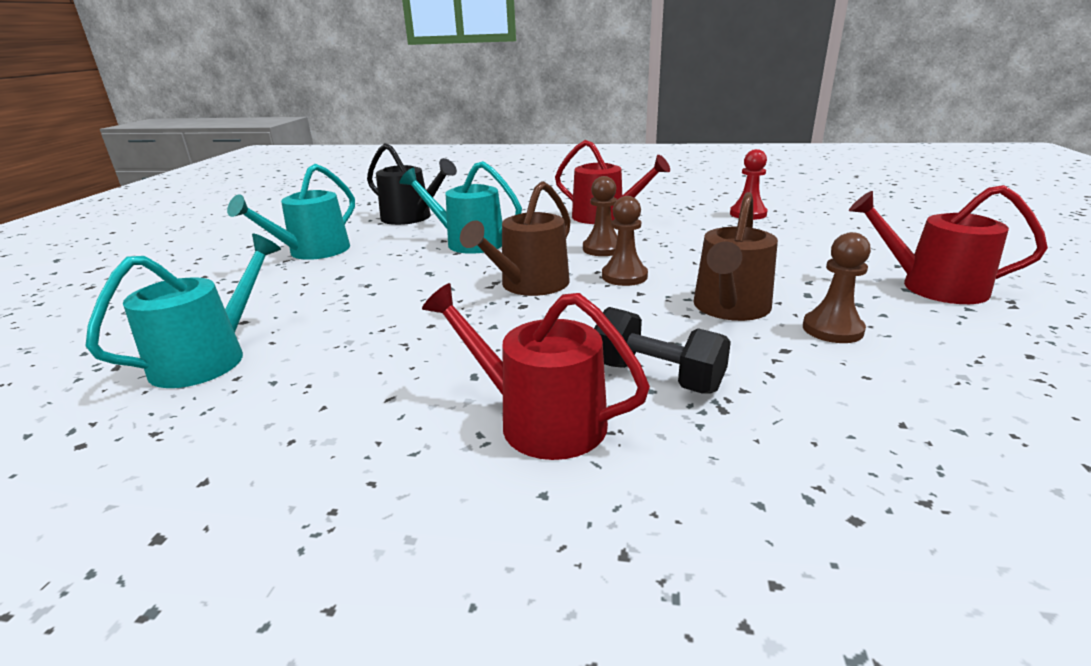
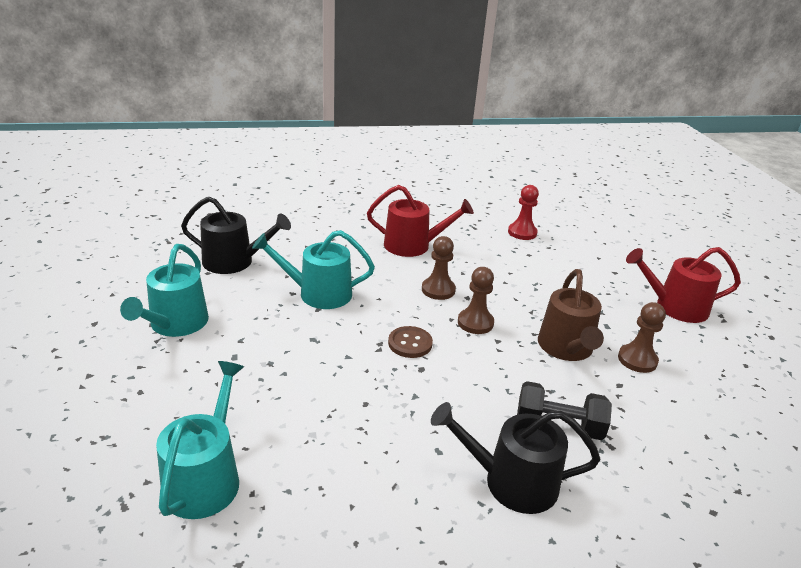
camera: 25 degrees left, 5 degrees up
red watering can [422,283,650,460] -> black watering can [431,402,600,514]
brown watering can [460,181,571,296] -> brown button [388,326,433,358]

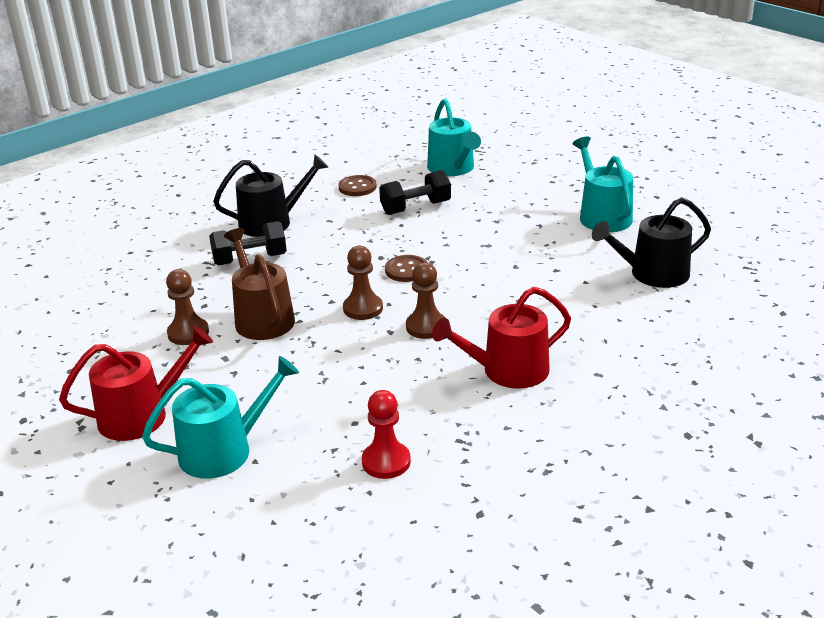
camera: 155 degrees right, 0 degrees up
turquoise watering can [252,230,375,309] -> turquoise watering can moved to [142,356,299,479]
none -> brown button [338,175,377,196]
none -> black dumbbell [379,170,451,215]

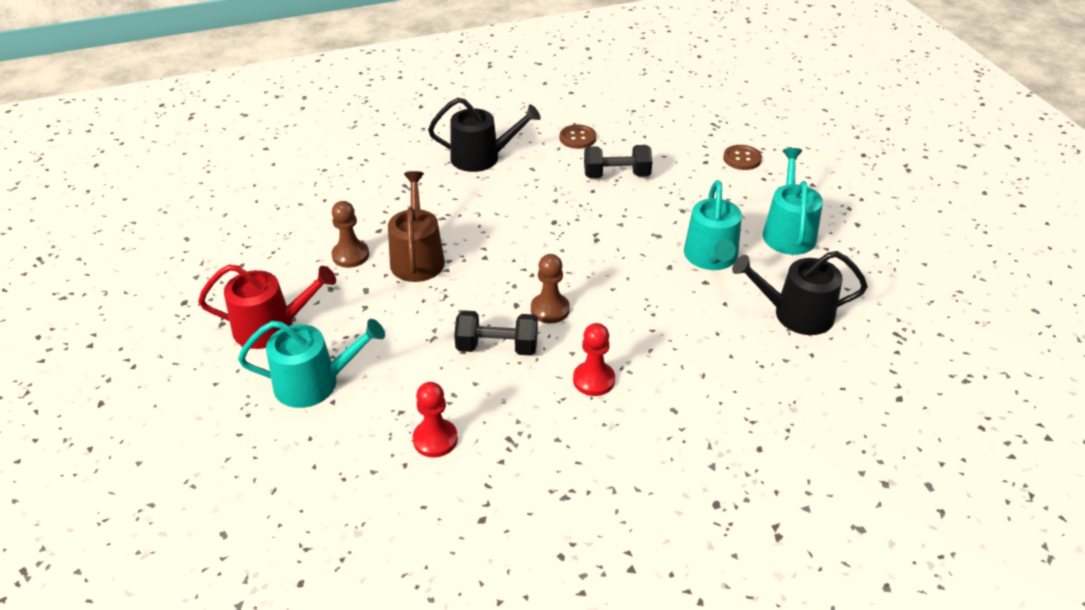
camera: 20 degrees right, 10 degrees up
black dumbbell [209,221,287,265] -> black dumbbell moved to [454,310,538,356]
brown pawn [343,246,383,320] -> none
brown button [385,255,428,282] -> brown button moved to [723,145,762,170]
turquoise watering can [427,98,481,176] -> turquoise watering can moved to [684,180,742,270]
red watering can [432,287,571,389] -> red pawn [573,323,615,396]

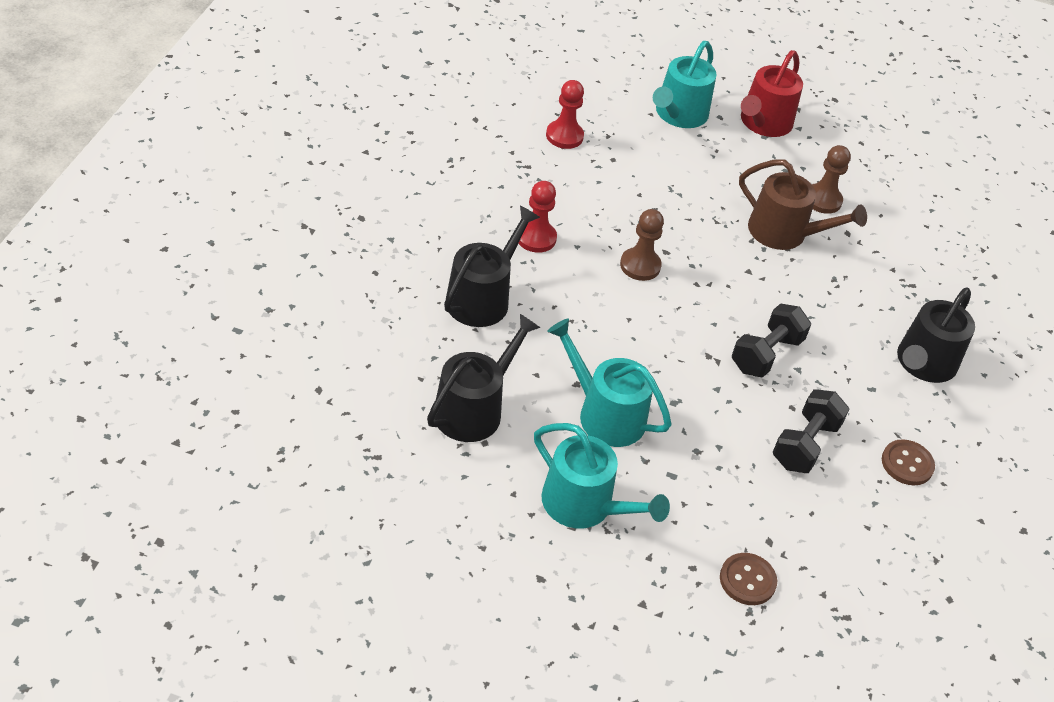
camera: 120 degrees right, 5 degrees up
black dumbbell [454,310,538,356] -> black dumbbell moved to [732,303,811,378]
none -> black watering can [444,206,540,327]

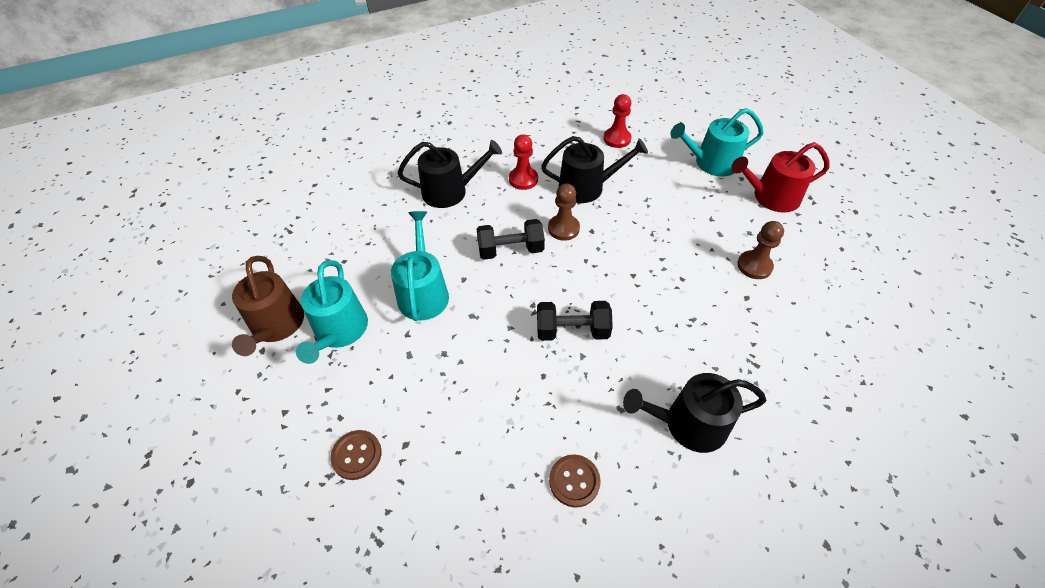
camera: 55 degrees right, 5 degrees up
black watering can [427,314,541,442] -> black watering can moved to [541,136,648,203]
brown watering can [739,159,867,250] -> brown watering can moved to [232,256,304,356]
black dumbbell [773,389,849,473] -> black dumbbell moved to [477,219,545,260]

